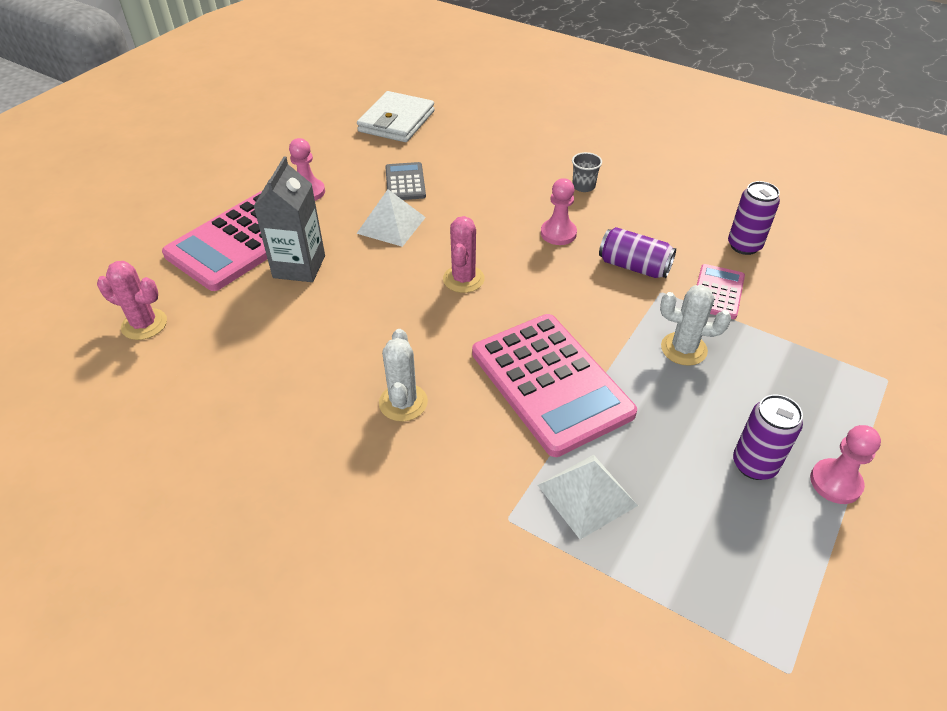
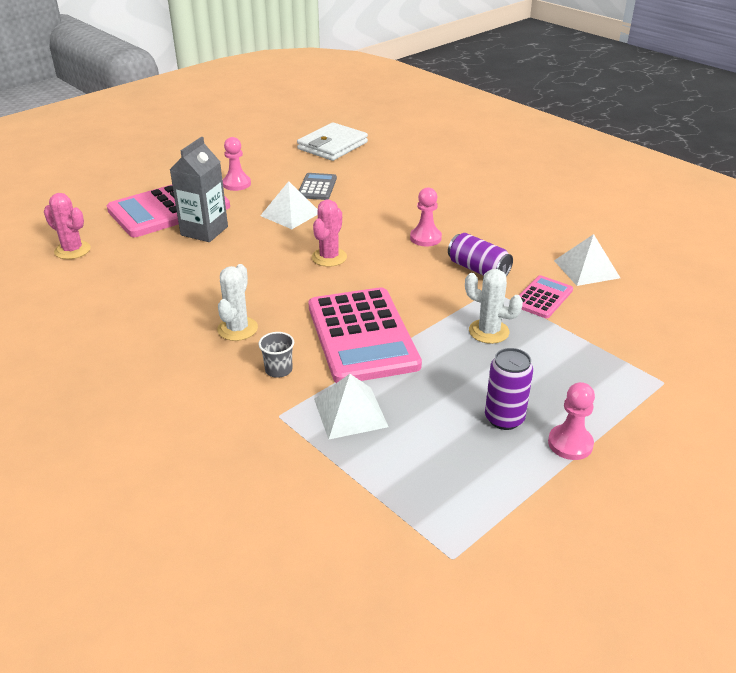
camera: 15 degrees right, 10 degrees down
grey cup [572,152,602,192] -> grey cup moved to [259,332,294,378]
purple can [728,181,780,255] -> white pyramid [554,234,620,286]

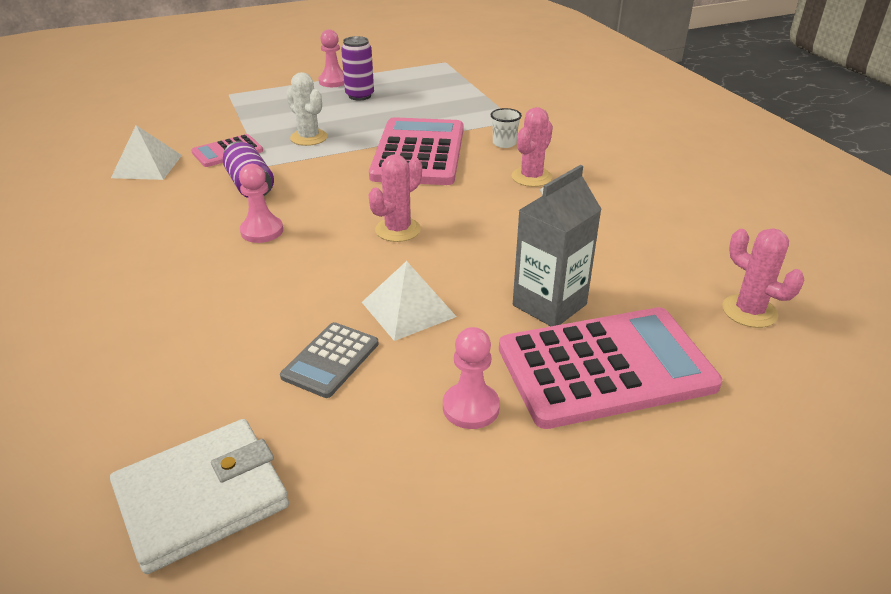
camera: 160 degrees left, 0 degrees up
white cactus [217,264,258,341] -> pink cactus [511,107,553,187]
grey cup [259,332,294,378] -> white cup [490,108,522,148]
white pyramid [314,374,388,439] -> none

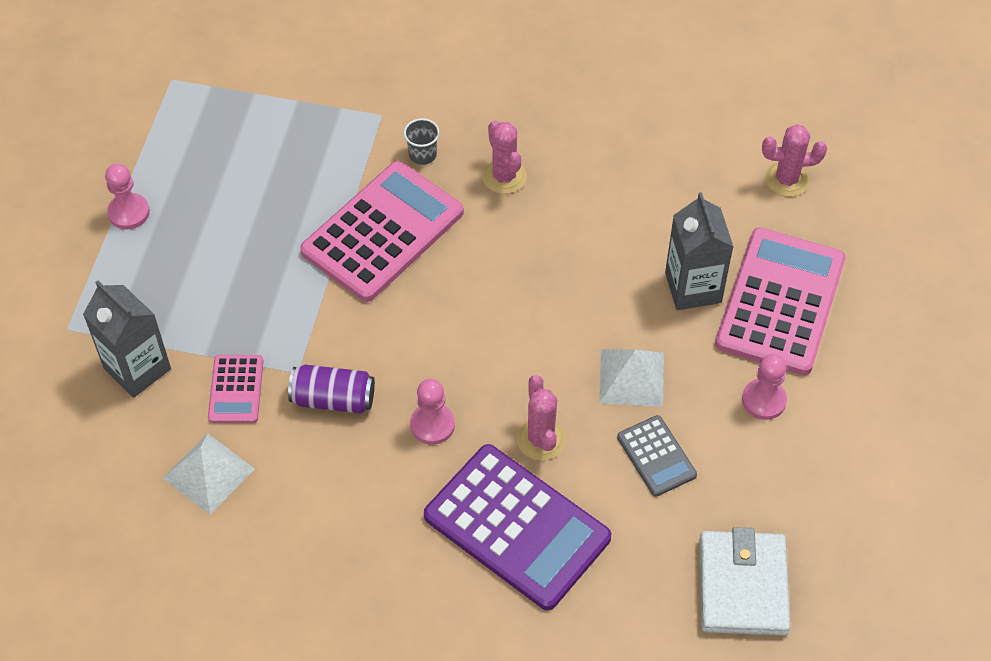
camera: 55 degrees left, 20 degrees up
white cactus [286,72,327,146] -> none
purple can [341,36,374,100] -> none
pink cactus [368,154,422,242] -> pink cactus moved to [517,375,566,461]
pink calculator [369,117,464,185] -> pink calculator turned 90 degrees clockwise [300,161,464,302]
white cup [490,108,522,148] -> grey cup [404,118,440,165]
none -> grey carton [83,280,171,398]
none -> purple calculator [424,444,611,610]

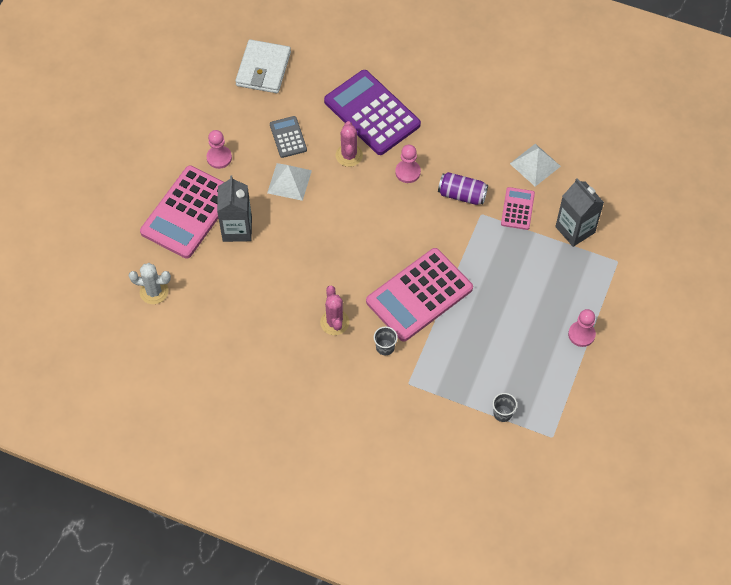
camera: 170 degrees left, 5 degrees up
pink cactus [762,124,827,197] -> white cactus [129,263,171,304]
none -> grey cup [493,393,517,422]

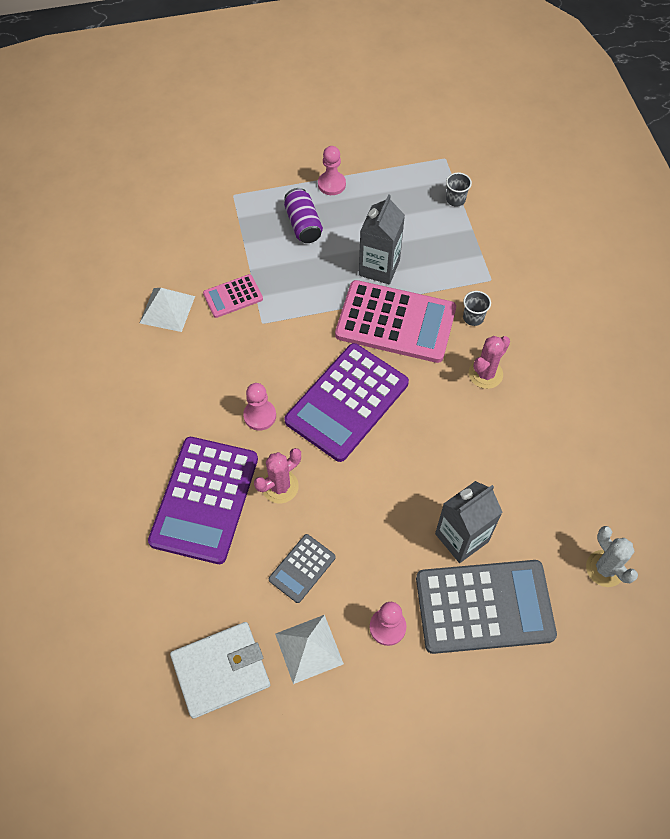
camera: 125 degrees left, 0 degrees up
pink calculator [140,165,224,259] -> grey calculator [416,560,557,654]
white pyramid [267,163,312,201] -> white pyramid moved to [275,615,344,684]
purple can [438,172,488,205] -> purple can moved to [284,188,323,243]
grey carton [555,178,604,247] -> grey carton moved to [359,194,405,285]
none -> purple calculator [284,343,409,462]

